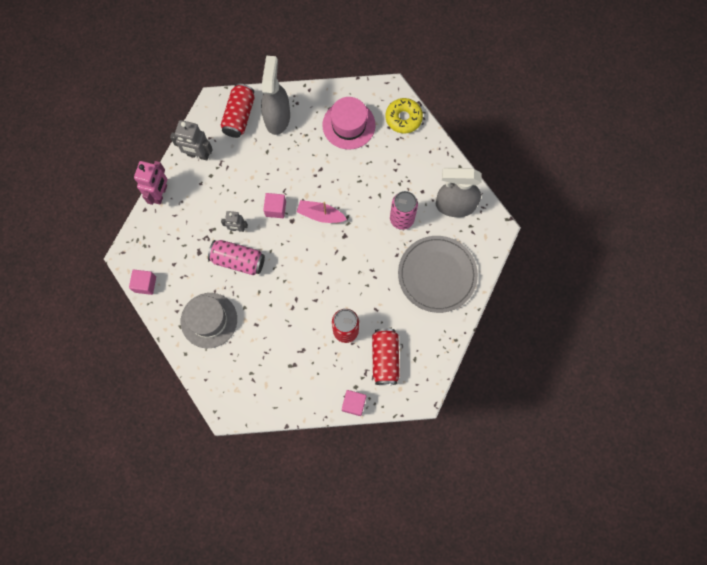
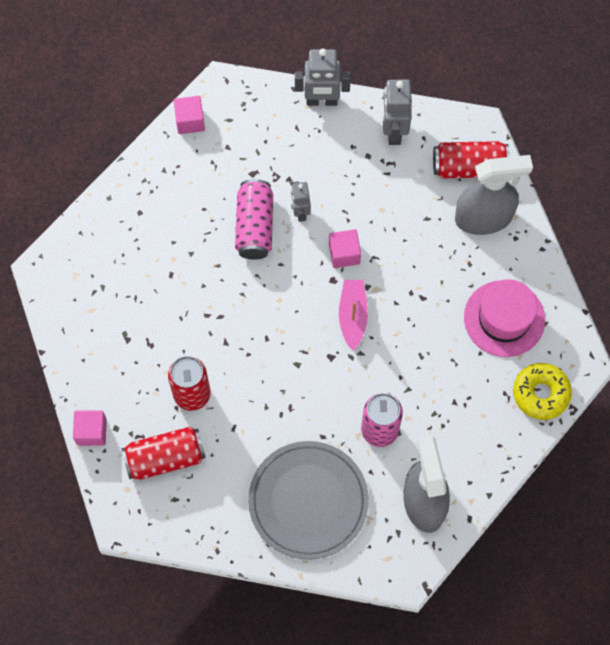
camera: 75 degrees right, 5 degrees down
pink robot [134,161,167,205] -> grey robot [295,49,351,106]
grey hat [181,293,237,348] -> none

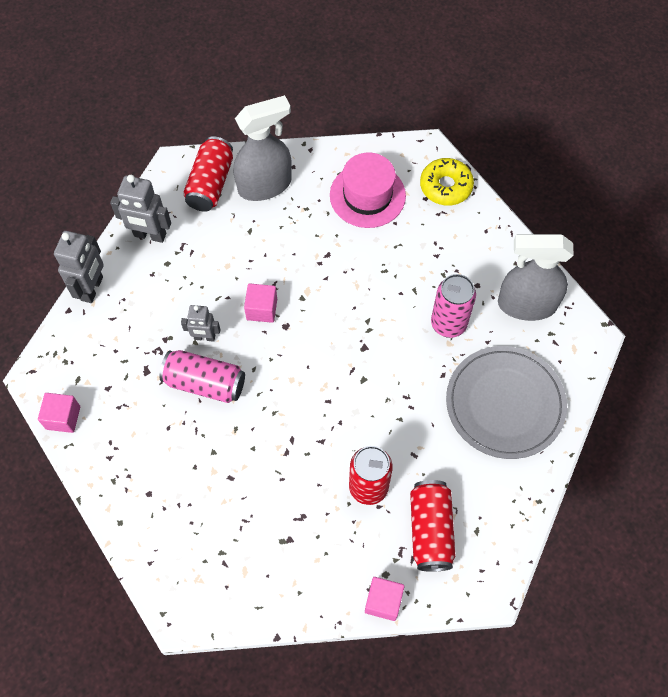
camera: 75 degrees left, 5 degrees down
pink boat [339,280,368,350] -> none
grey spray bottle [455,155,533,235] -> grey spray bottle turned 60 degrees clockwise [233,95,292,201]

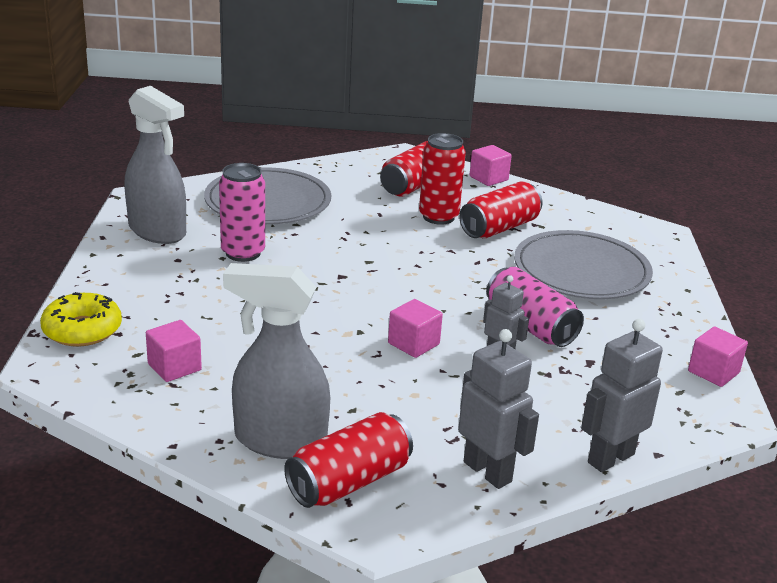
camera: 145 degrees left, 35 degrees down
pink hat [330,152,406,228] -> pink cube [146,320,202,382]
none -> red can [459,181,543,238]
none -> grey plate [514,230,653,299]

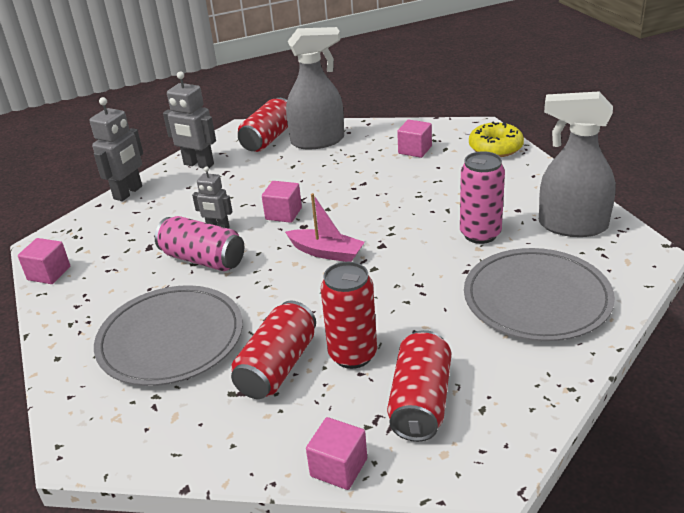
camera: 160 degrees right, 5 degrees up
none -> pink boat [285,193,365,262]

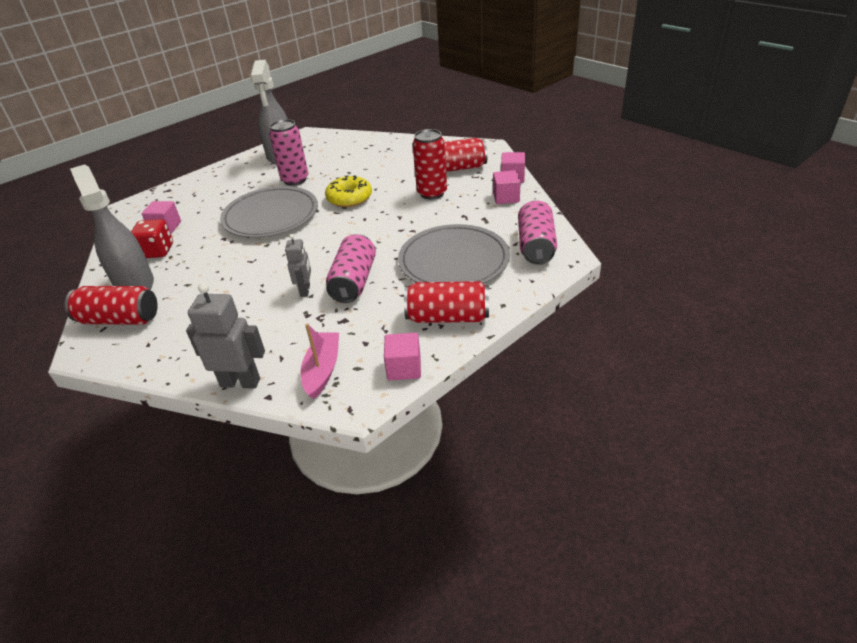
camera: 110 degrees left, 5 degrees up
grey robot [163,71,216,169] -> none
red can [231,301,316,399] -> red can moved to [404,281,489,323]
pink cube [262,181,302,223] -> pink cube moved to [493,170,521,204]
pink boat [285,193,365,262] -> pink boat moved to [301,324,339,399]
grey plate [464,248,615,341] -> grey plate moved to [220,186,318,238]
yellow donut [469,122,524,157] -> yellow donut moved to [325,175,372,207]
none -> red dice [131,219,173,258]
none -> pink can [518,201,557,265]

